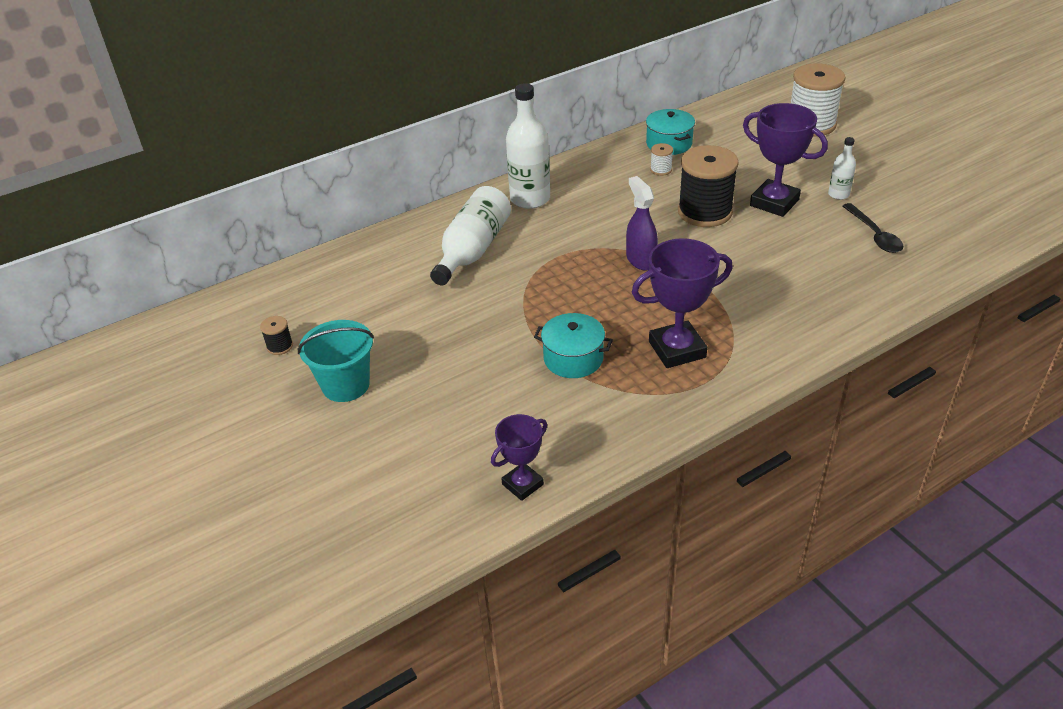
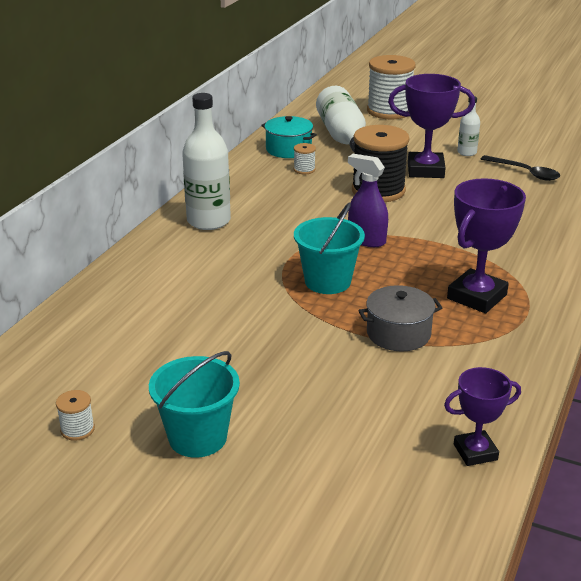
camera: 35 degrees left, 10 degrees down
black spool [260,316,293,355] -> white spool [56,390,95,441]
white bottle [430,186,511,285] -> white bottle moved to [316,86,366,153]
purple trophy [491,414,547,501] -> purple trophy turned 60 degrees clockwise [444,367,521,466]
turquoise pot [534,313,613,378] -> grey pot [358,285,442,351]
none -> turquoise bucket [294,202,365,294]

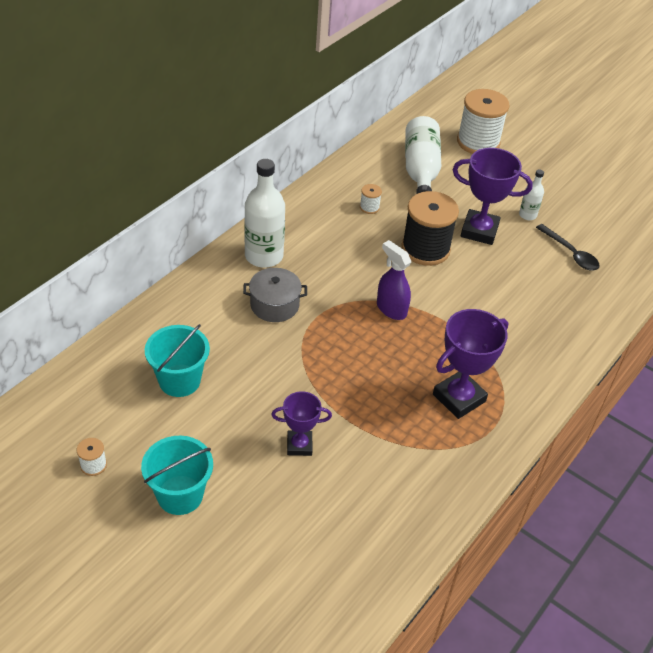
camera: 10 degrees right, 15 degrees up
turquoise pot [261,116,317,158] -> none
turquoise bucket [294,202,365,294] -> turquoise bucket moved to [145,324,210,397]
grey pot [358,285,442,351] -> grey pot moved to [243,268,307,322]
purple trophy [444,367,521,466] -> purple trophy moved to [271,391,332,456]

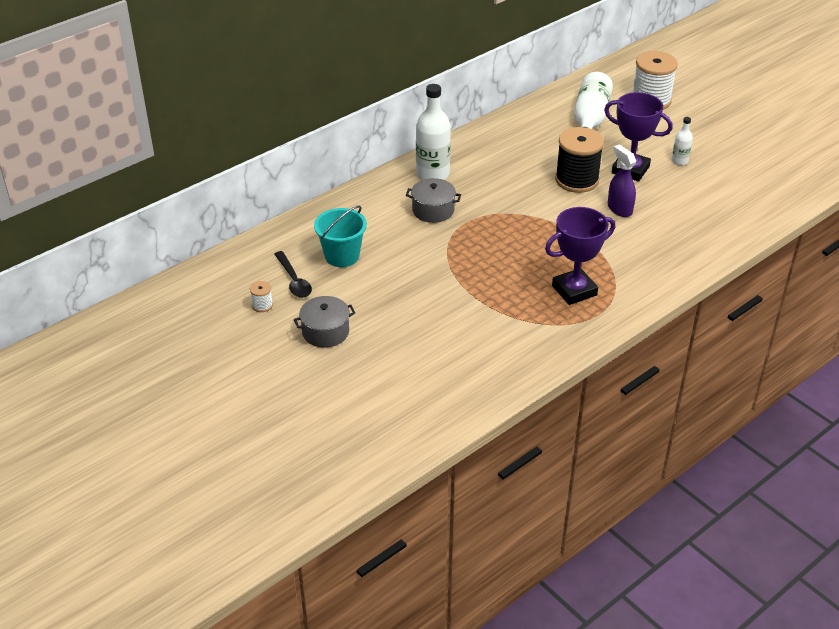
camera: 15 degrees right, 5 degrees down
turquoise bucket [141,436,213,515] -> grey pot [294,296,355,348]
purple trophy [271,391,332,456] -> none
white spool [360,184,382,214] -> none
purple spray bottle [377,240,411,320] -> purple spray bottle moved to [608,144,636,217]
black spoon [536,224,600,270] -> black spoon moved to [275,251,312,298]

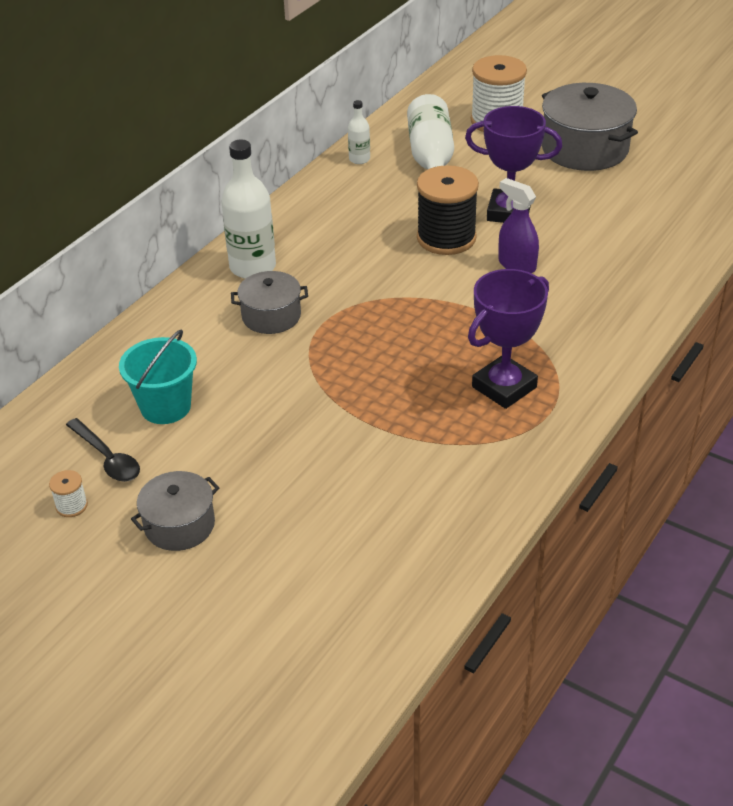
camera: 15 degrees left, 0 degrees up
white bottle [672,117,693,165] -> white bottle moved to [348,100,370,164]
none -> grey pot [542,83,638,171]

